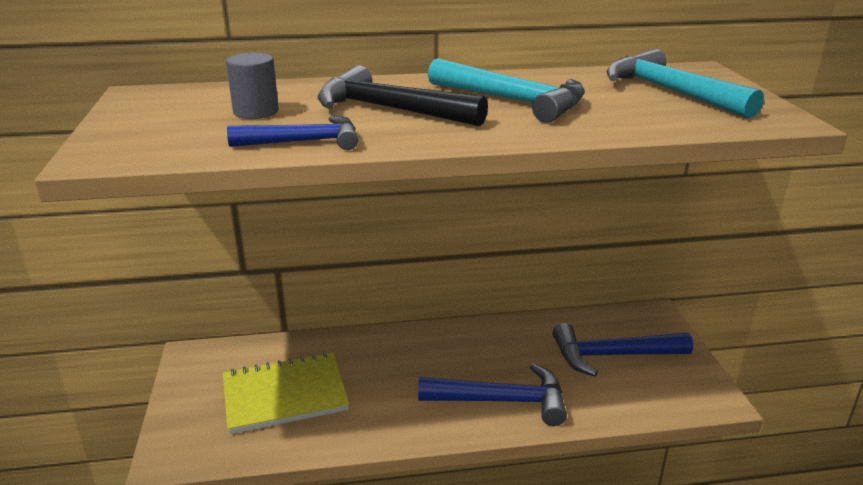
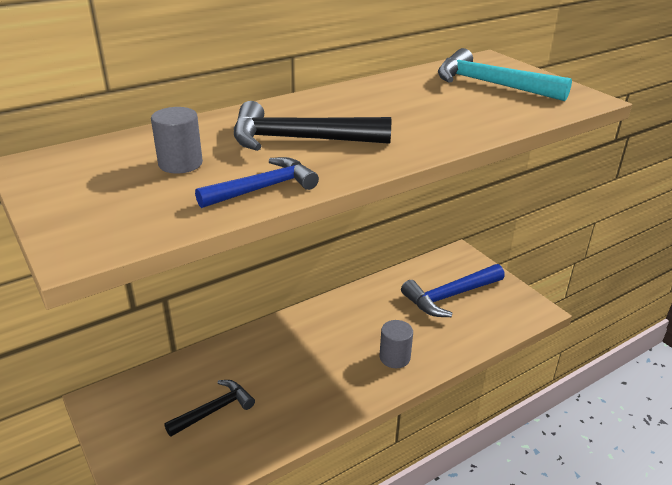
camera: 25 degrees left, 5 degrees up
yellow notebook [223,352,349,434] -> black hammer [164,380,255,437]
blue hammer [418,363,567,426] -> grey cylinder [380,320,413,368]
turquoise hammer [428,58,585,123] -> none

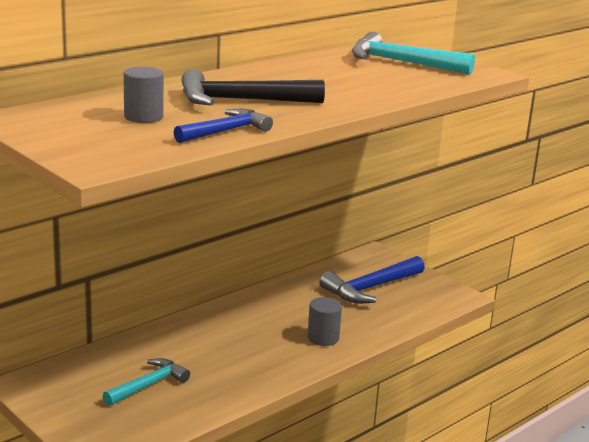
camera: 10 degrees left, 10 degrees down
black hammer [164,380,255,437] -> turquoise hammer [103,358,190,406]

